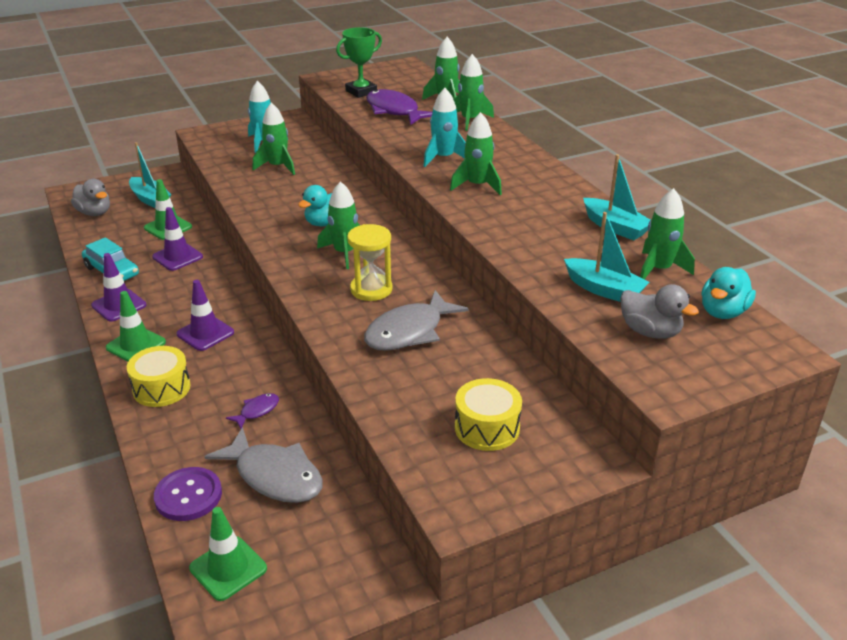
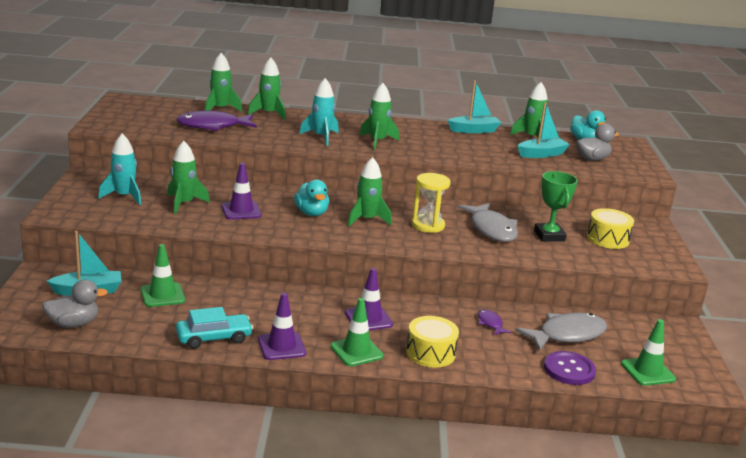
camera: 65 degrees left, 10 degrees down
purple traffic cone [152,207,203,271] -> purple traffic cone moved to [221,163,262,220]
green trophy [336,27,382,98] -> green trophy moved to [534,171,578,242]

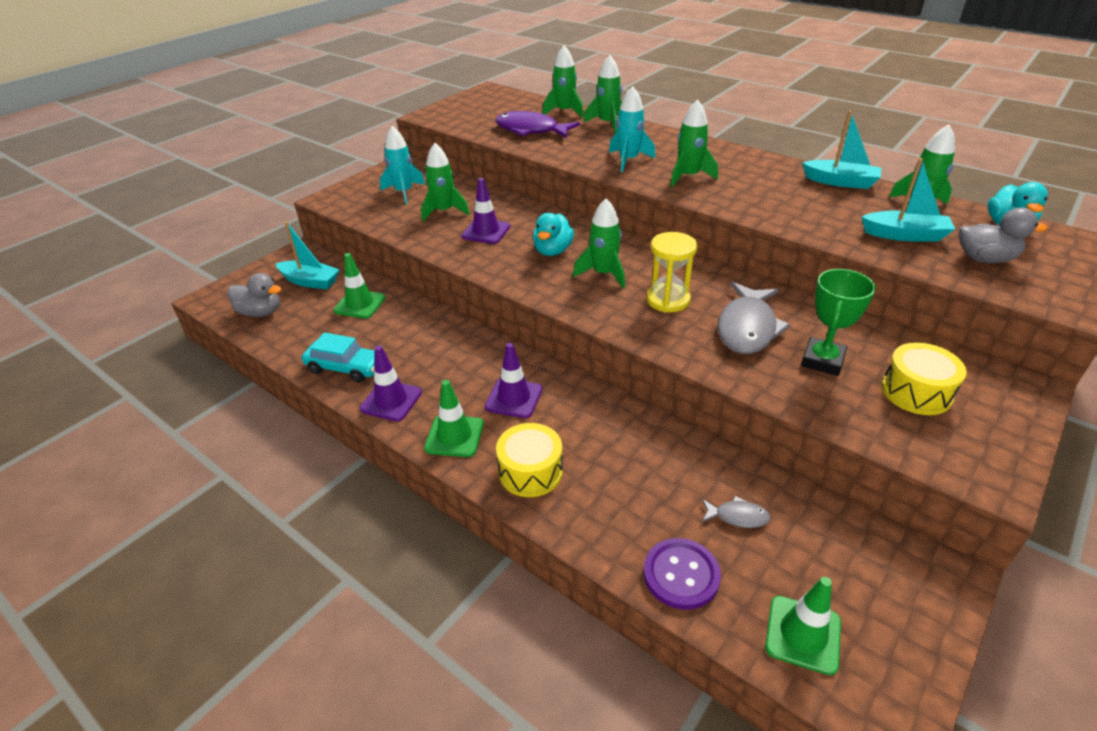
camera: 40 degrees right, 15 degrees up
purple fish [478,309,511,335] -> none
grey fish [515,312,607,351] -> grey fish [702,496,771,528], size x0.47

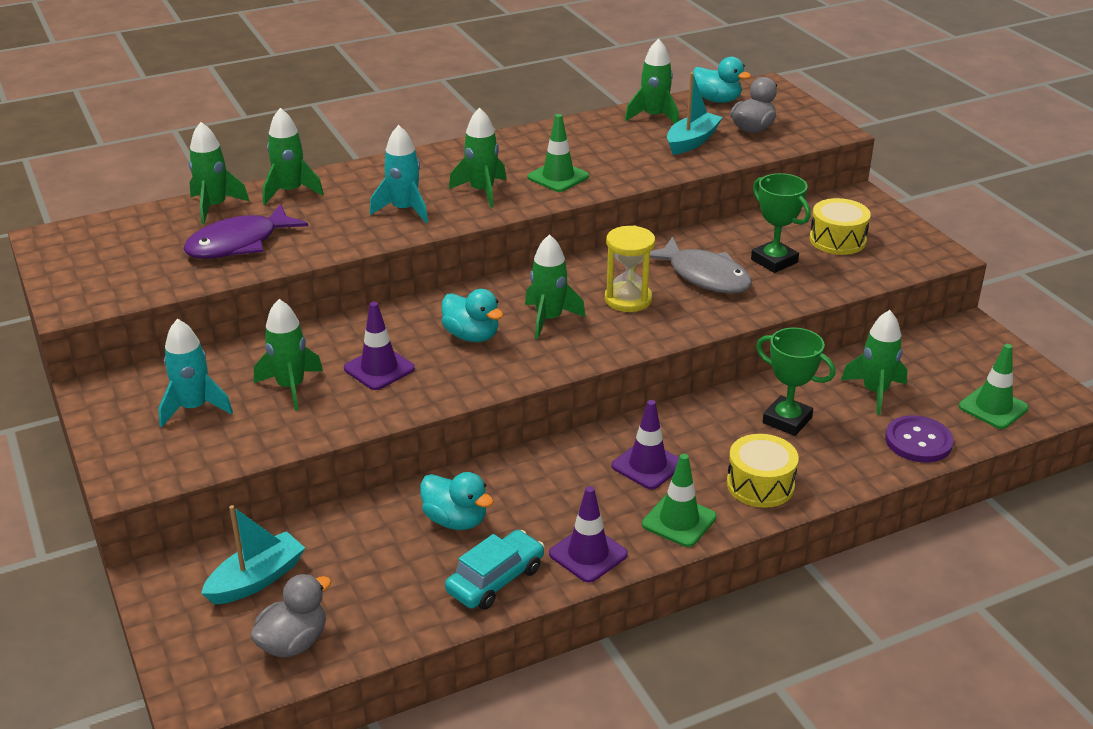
camera: 65 degrees left, 5 degrees down
green traffic cone [333,253,386,319] -> green traffic cone moved to [528,114,589,192]
grey fish [702,496,771,528] -> green rocket [841,310,907,415]
turquoise boat [802,110,881,189] -> none
none -> turquoise duck [420,472,494,530]
none -> green trophy [756,328,836,436]

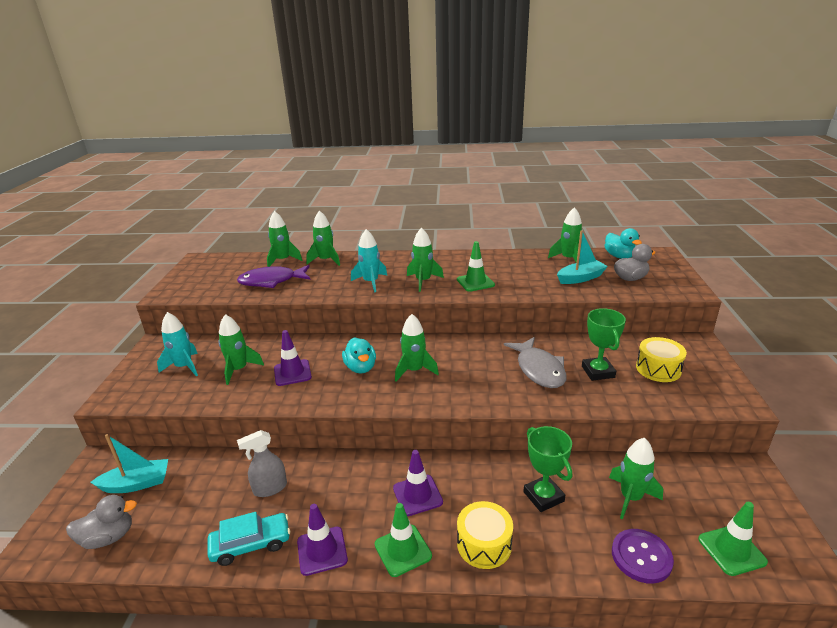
camera: 30 degrees right, 5 degrees down
turquoise duck [420,472,494,530] -> grey spray bottle [237,430,287,497]
yellow hourglass [605,226,655,312] -> none

